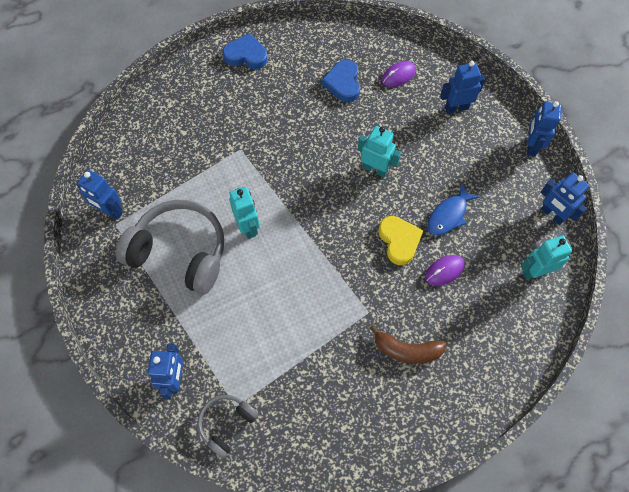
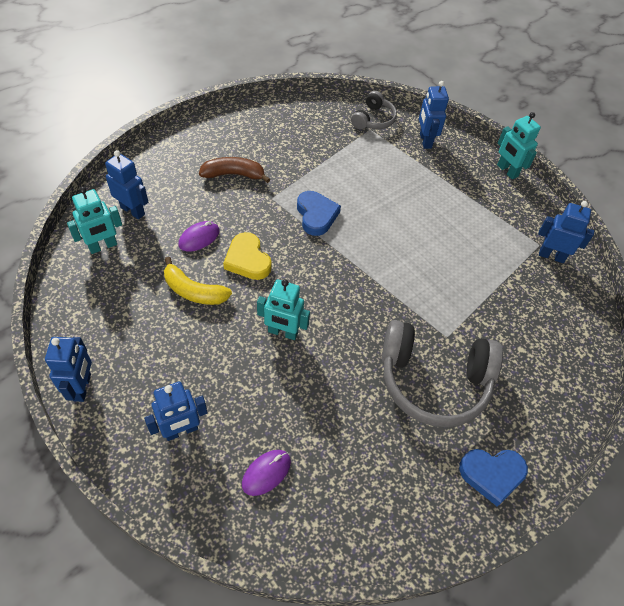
camera: 165 degrees right, 10 degrees down
grey headphones [116,200,224,295] -> grey headphones moved to [382,320,503,427]
turquoise robot [229,187,260,239] -> turquoise robot moved to [497,112,541,179]
blue heart [322,60,360,102] -> blue heart moved to [297,191,341,236]
blue fish [427,183,480,236] -> yellow banana [164,257,232,305]
blue robot [541,173,589,225] -> blue robot moved to [105,150,148,220]

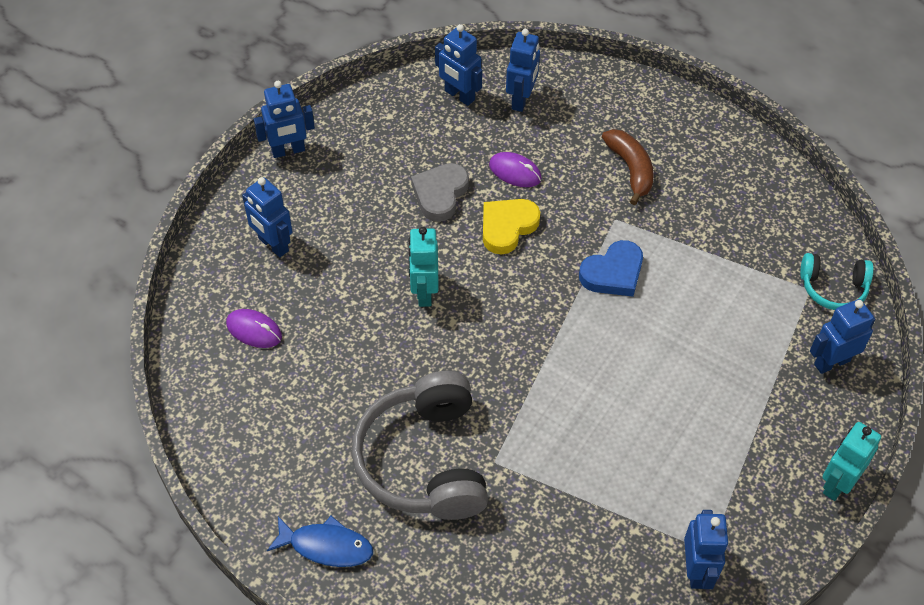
camera: 75 degrees right, 0 degrees up
turquoise robot [67,187,122,254] -> blue robot [435,24,482,106]
yellow banana [164,257,232,305] -> grey heart [411,163,469,222]
grey headphones [351,91,397,129] -> turquoise headphones [800,253,874,310]
blue heart [459,449,528,507] -> blue fish [267,516,373,567]

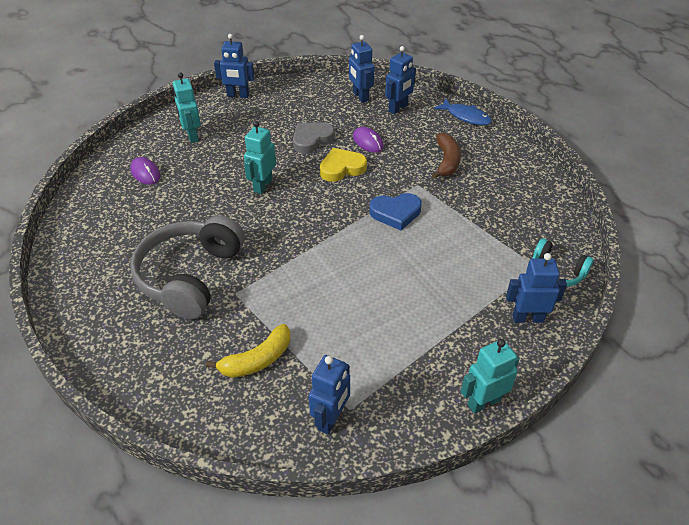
camera: 25 degrees right, 10 degrees down
blue robot [242,177,292,257] -> turquoise robot [173,72,201,143]
blue fish [267,516,373,567] -> blue fish moved to [434,98,492,126]
none -> yellow banana [206,324,290,378]

